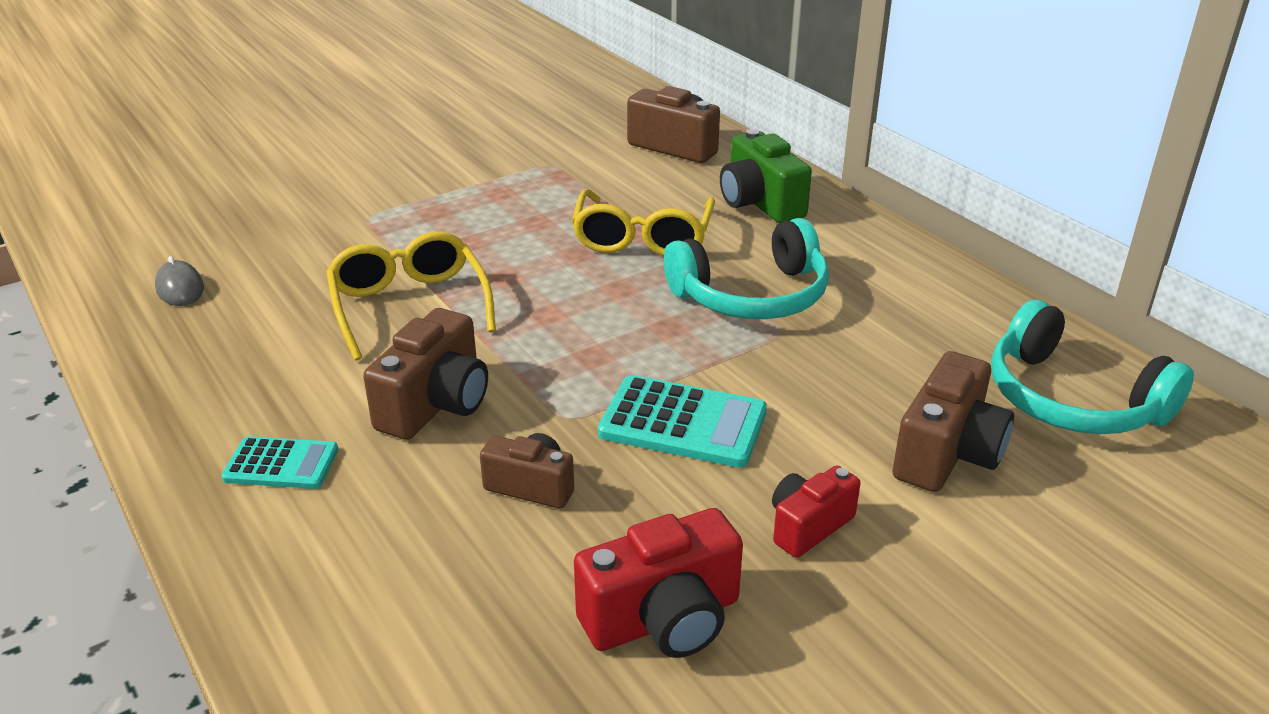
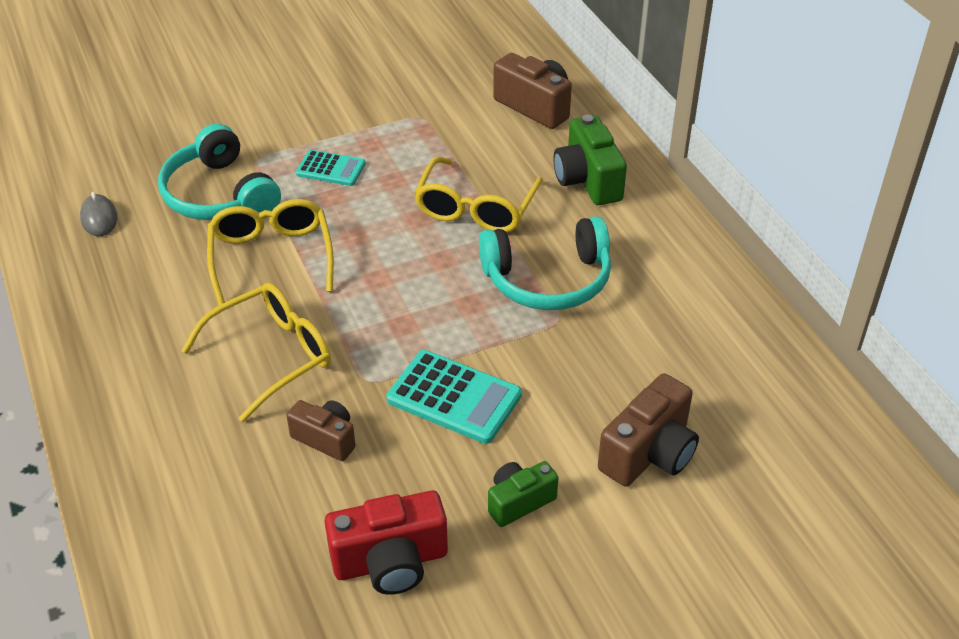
camera: 10 degrees right, 10 degrees up
turquoise calculator [221,436,338,489] -> turquoise calculator moved to [296,150,365,186]
brown camera [363,308,488,440] -> yellow glasses [181,283,331,422]
red camera [772,465,861,558] -> green camera [488,461,559,527]
turquoise headphones [991,300,1194,434] -> turquoise headphones moved to [158,124,281,220]

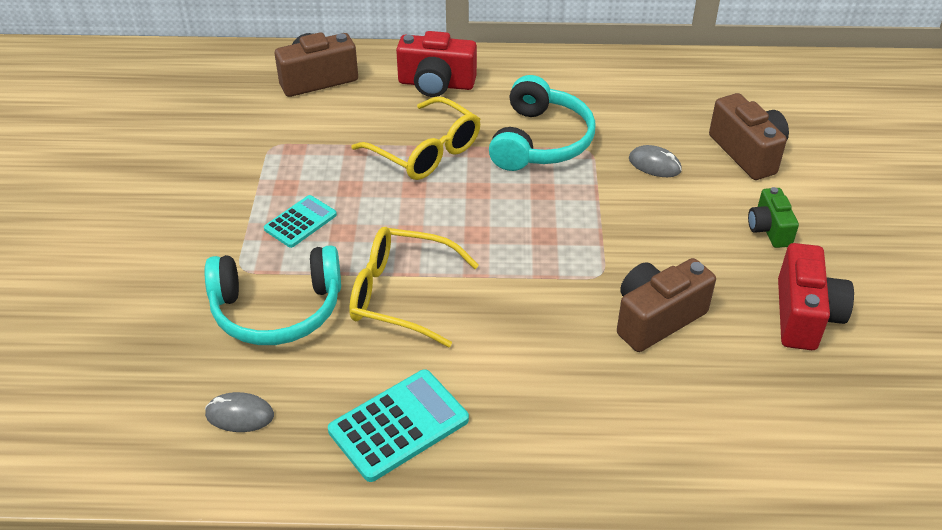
camera: 65 degrees left, 0 degrees up
yellow glasses [181,283,331,422] -> none
brown camera [286,400,356,461] -> brown camera [617,258,716,352], size x1.59
turquoise calculator [386,350,522,444] -> turquoise calculator moved to [328,369,469,482]
green camera [554,115,627,205] -> red camera [396,31,477,97]
none -> grey mouse [629,145,682,177]

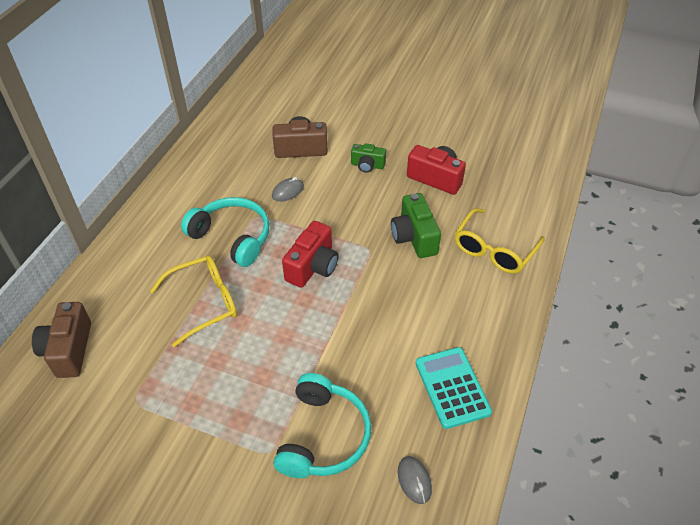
camera: 70 degrees left, 5 degrees up
grey mouse [205,392,274,432] -> grey mouse turned 45 degrees counterclockwise [398,456,432,504]
turquoise calculator [264,195,337,248] -> none
yellow glasses [349,227,479,347] -> yellow glasses moved to [455,208,545,274]
red camera [396,31,477,97] -> red camera moved to [282,221,339,288]
brown camera [617,258,716,352] -> green camera [391,193,441,258]

